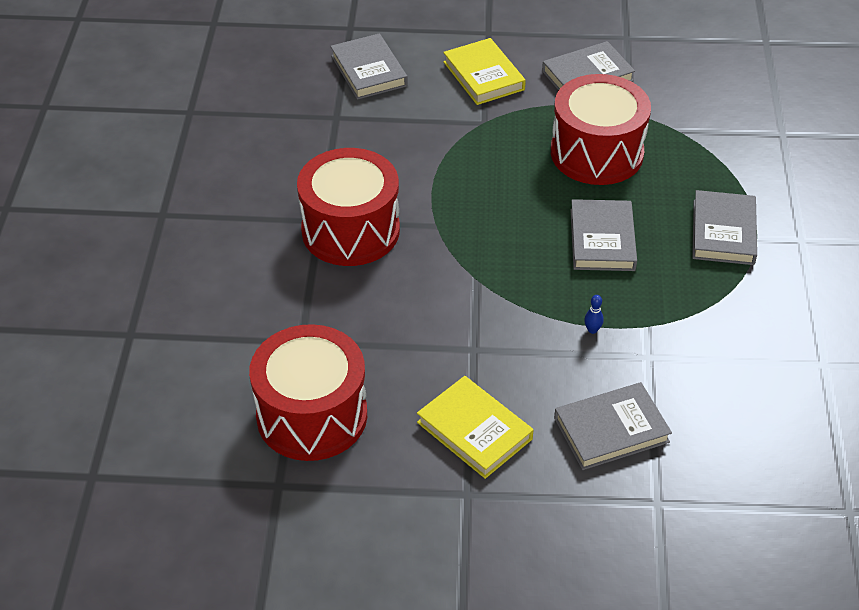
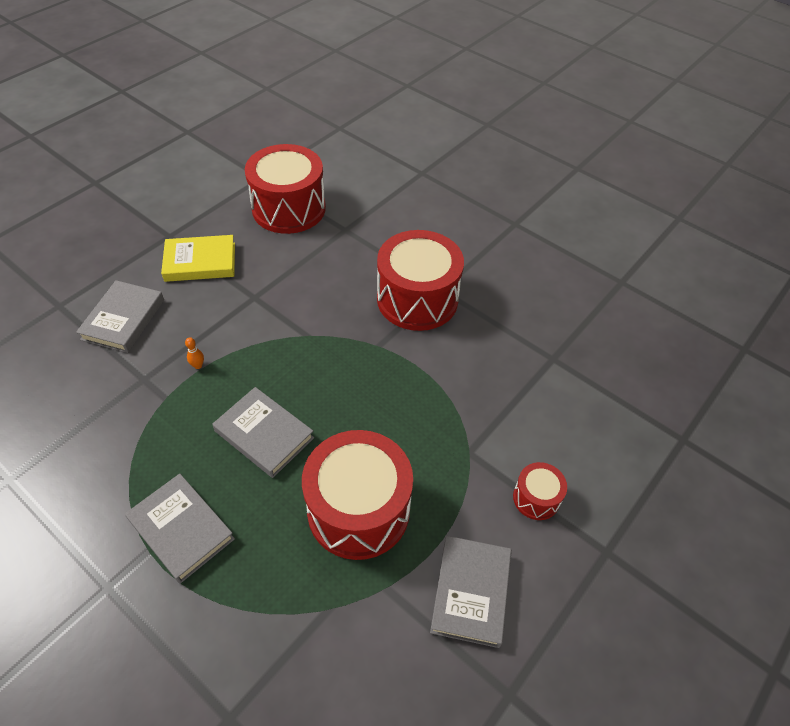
camera: 125 degrees right, 5 degrees up
grey book [330,33,408,100] -> none
yellow book [443,38,526,105] -> red drum [513,462,567,520]
blue bowling pin [584,295,604,334] -> orange bowling pin [185,337,204,369]

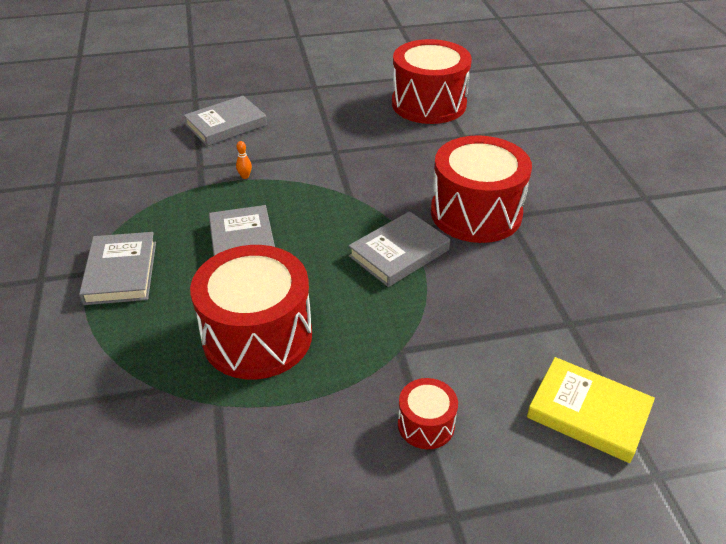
camera: 40 degrees right, 10 degrees down
yellow book [161,235,235,282] -> yellow book moved to [527,357,655,463]
grey book [430,536,512,648] -> grey book moved to [348,211,450,287]

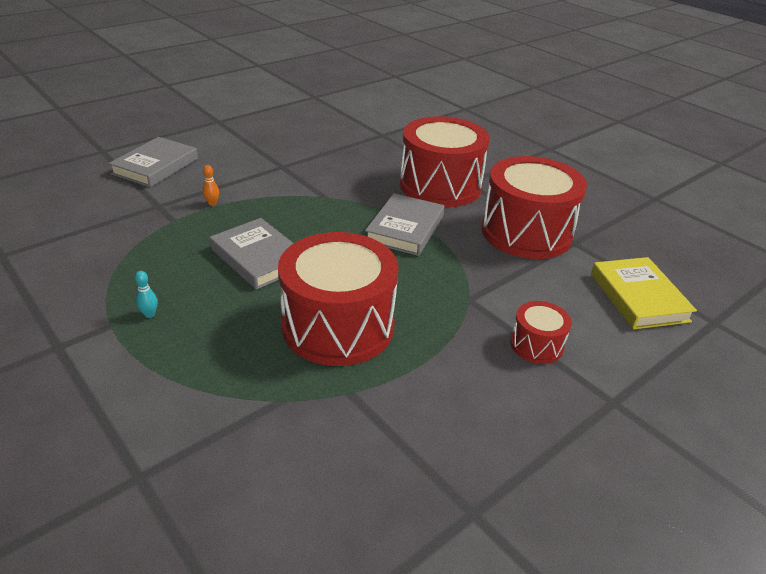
camera: 30 degrees left, 5 degrees down
grey book [79,232,156,305] -> turquoise bowling pin [135,271,158,318]
red drum [392,39,472,124] -> red drum moved to [481,156,587,259]
yellow book [527,357,655,463] -> yellow book turned 75 degrees clockwise [591,257,697,329]

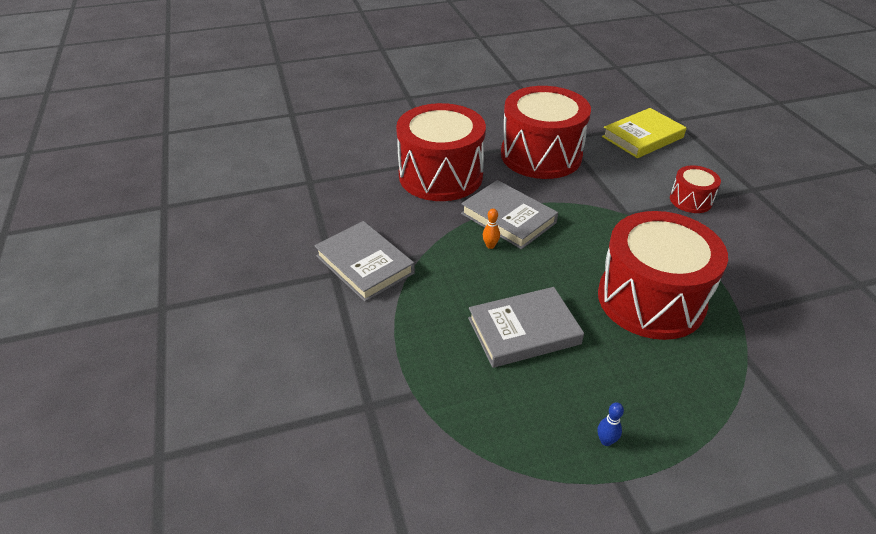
camera: 65 degrees left, 5 degrees up
grey book [109,137,198,187] -> grey book moved to [314,221,415,302]
turquoise bowling pin [135,271,158,318] -> blue bowling pin [597,402,624,446]
orange bowling pin [203,165,219,206] -> orange bowling pin moved to [483,209,500,249]
yellow book [591,257,697,329] -> yellow book turned 45 degrees counterclockwise [602,108,686,158]

